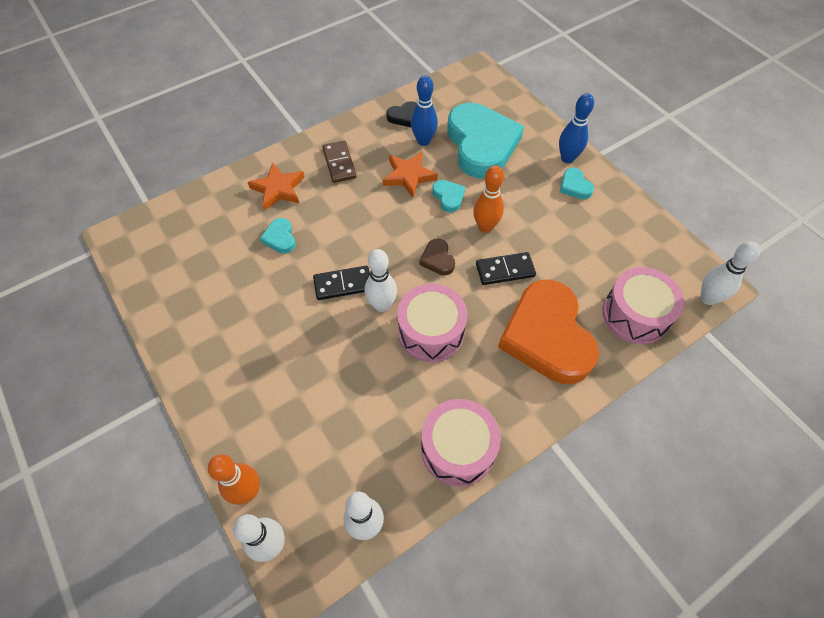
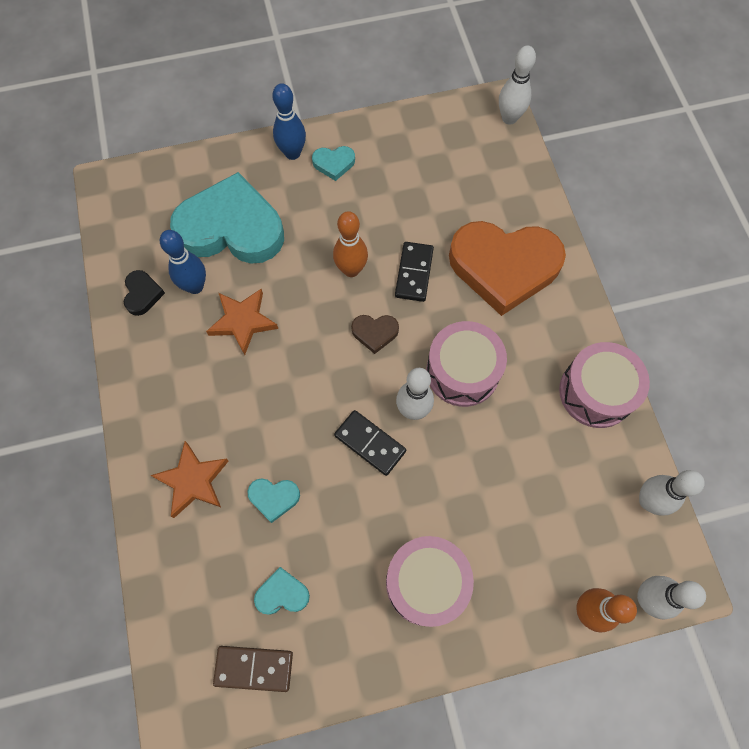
camera: 70 degrees left, 10 degrees up
black domino [313,266,370,300] -> black domino turned 60 degrees counterclockwise [334,410,406,476]
brown domino [322,141,357,183] -> brown domino moved to [213,646,293,692]
turquoise heart [432,180,465,213] -> turquoise heart moved to [254,567,310,615]
pink drum [603,267,684,344] -> pink drum moved to [386,536,474,627]

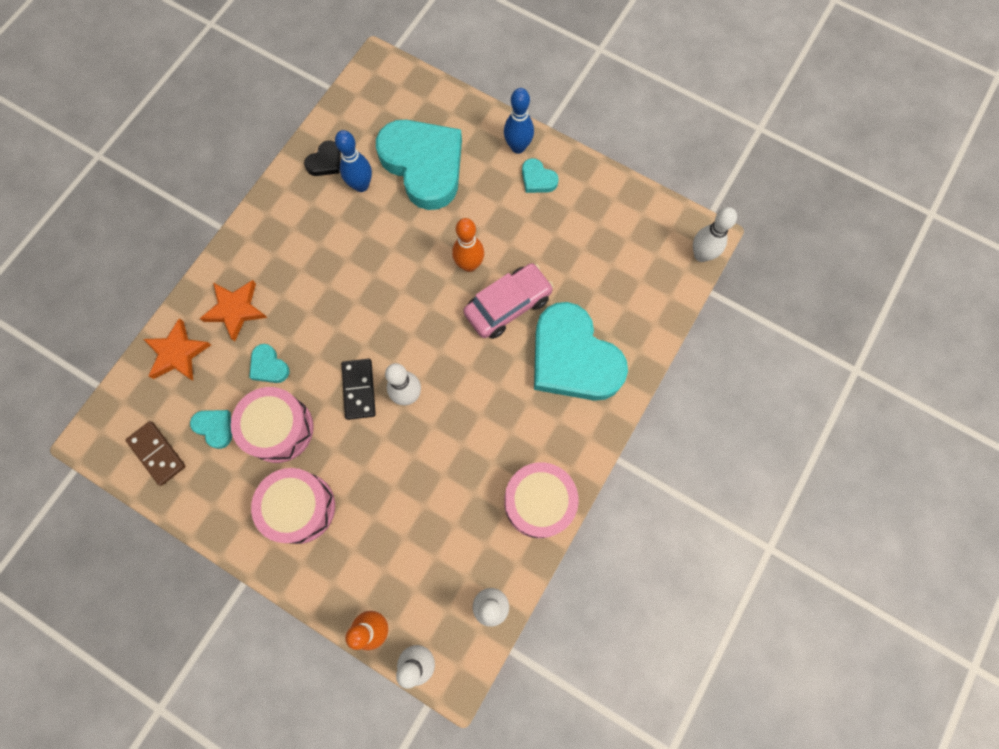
camera: 45 degrees right, 5 degrees up
orange star [206,289,278,355] -> orange star moved to [143,318,211,380]
brown heart [351,315,399,354] -> none
black domino [395,242,434,302] -> pink car [463,263,554,339]
pink drum [426,321,507,407] -> pink drum moved to [231,387,314,463]
orange heart [449,221,566,316] -> turquoise heart [534,302,628,401]

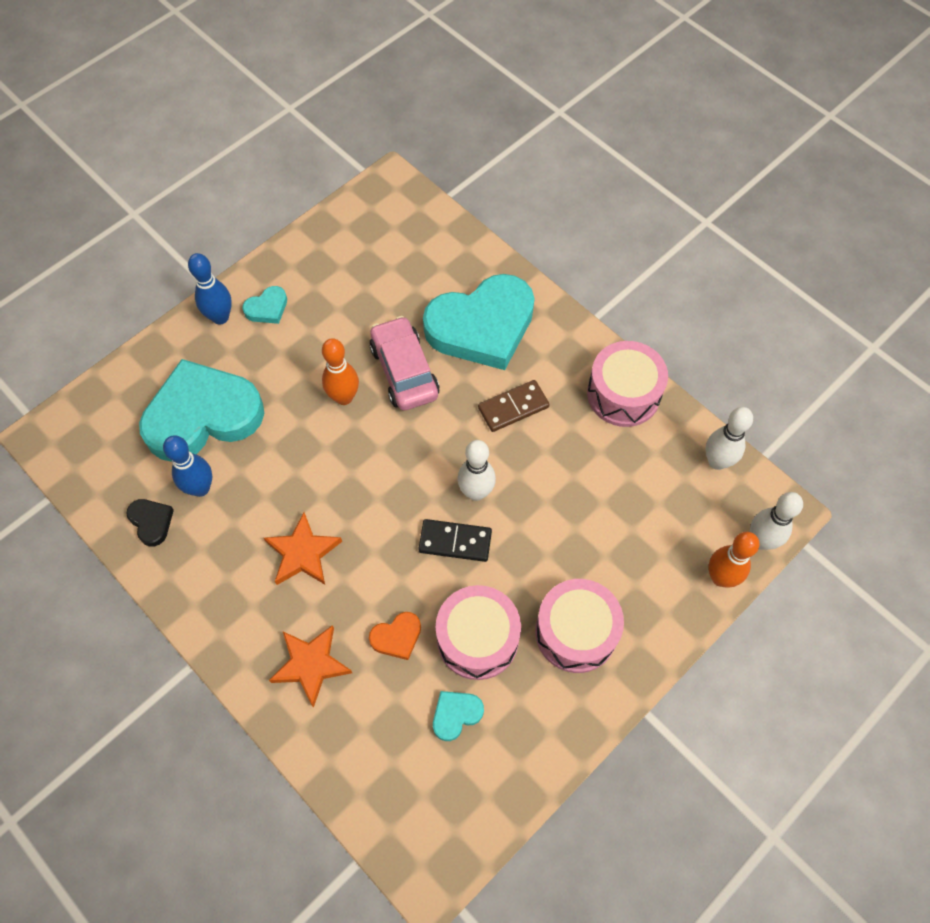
camera: 75 degrees left, 10 degrees down
brown domino [126,421,186,486] -> brown domino moved to [478,380,550,432]
orange star [143,318,211,380] -> orange star moved to [264,512,342,585]
turquoise heart [249,344,289,383] -> orange heart [369,612,421,660]
white bowling pin [693,207,737,262] -> none

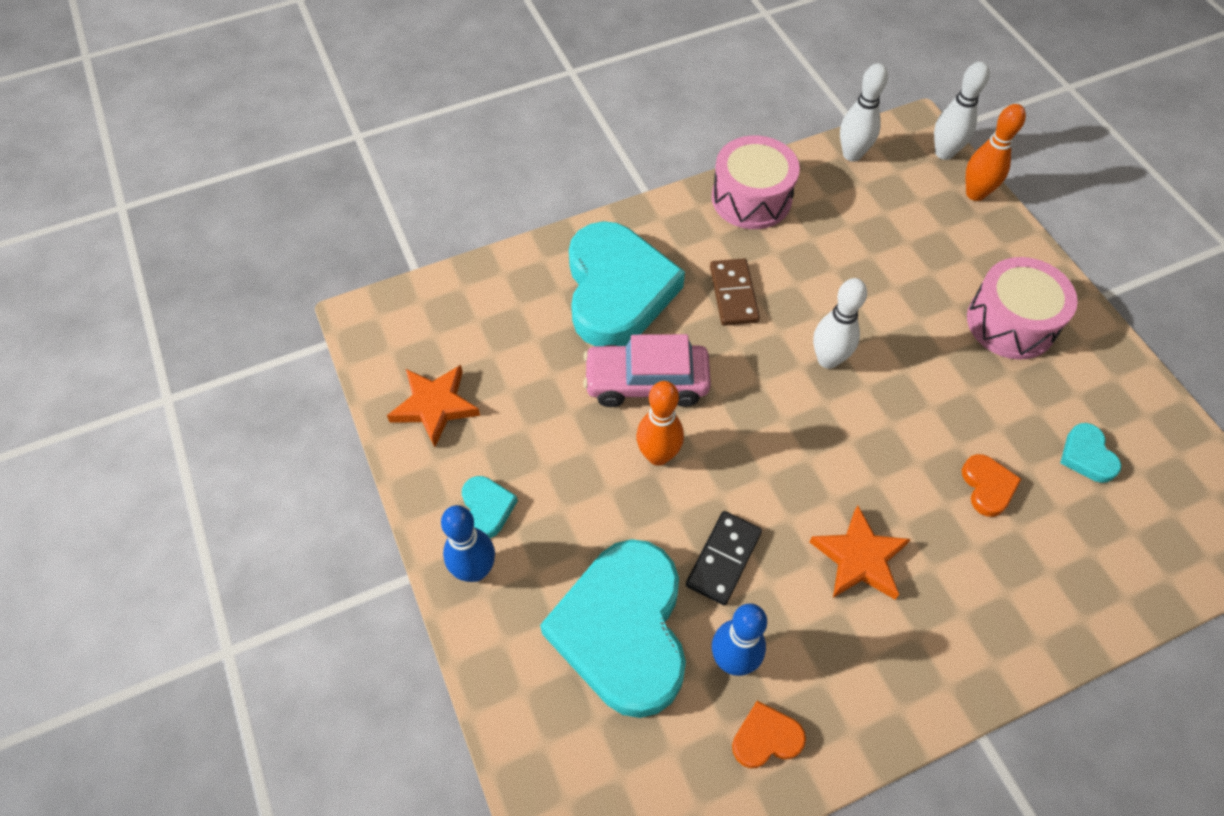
camera: 70 degrees left, 5 degrees down
black heart [126,499,174,547] -> orange heart [732,701,806,768]
orange star [269,625,352,708] -> orange star moved to [387,365,480,447]
black domino [418,519,492,562] -> black domino moved to [686,511,762,606]
pink drum [436,585,521,680] -> none

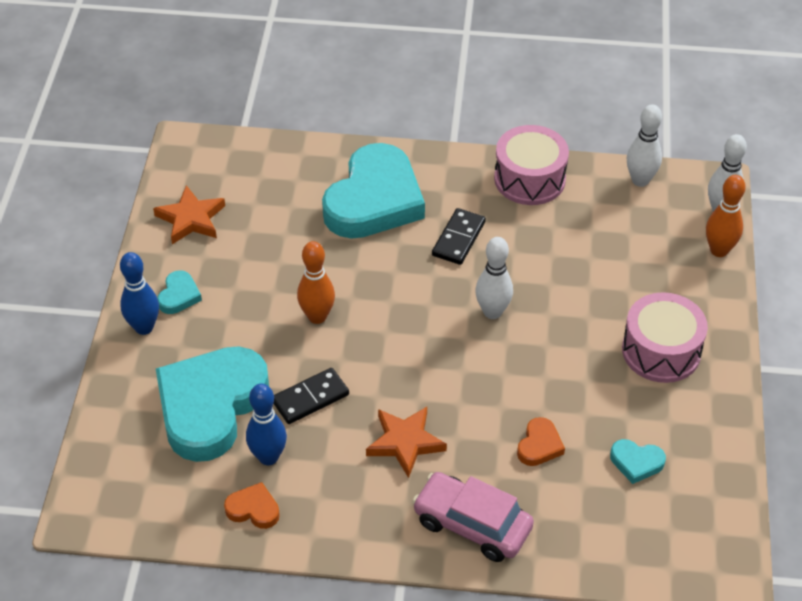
camera: 30 degrees right, 10 degrees down
pink car [583,334,711,407] -> pink car moved to [412,472,534,562]
brown domino [710,258,760,326] -> black domino [432,208,486,265]
turquoise heart [1060,423,1121,483] -> turquoise heart turned 90 degrees counterclockwise [610,439,666,484]

